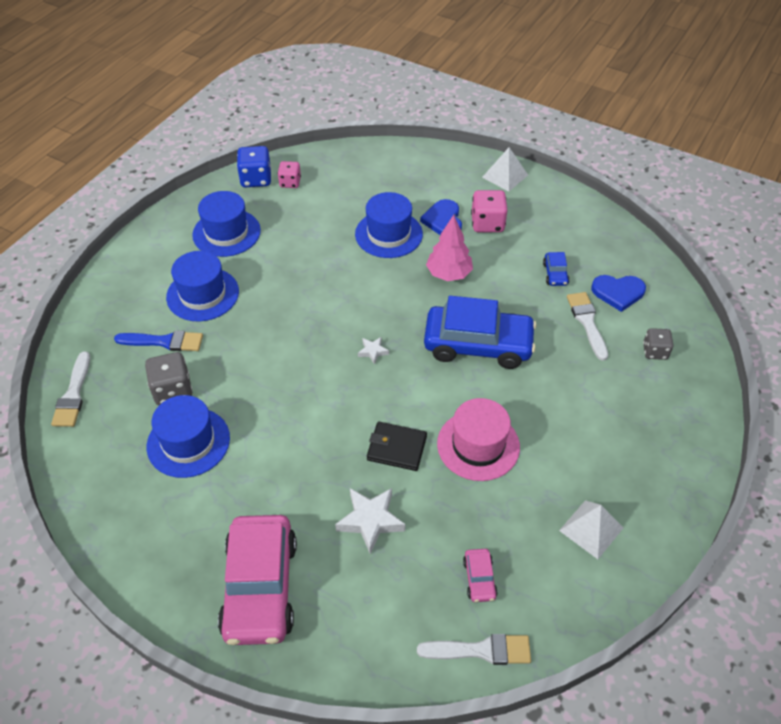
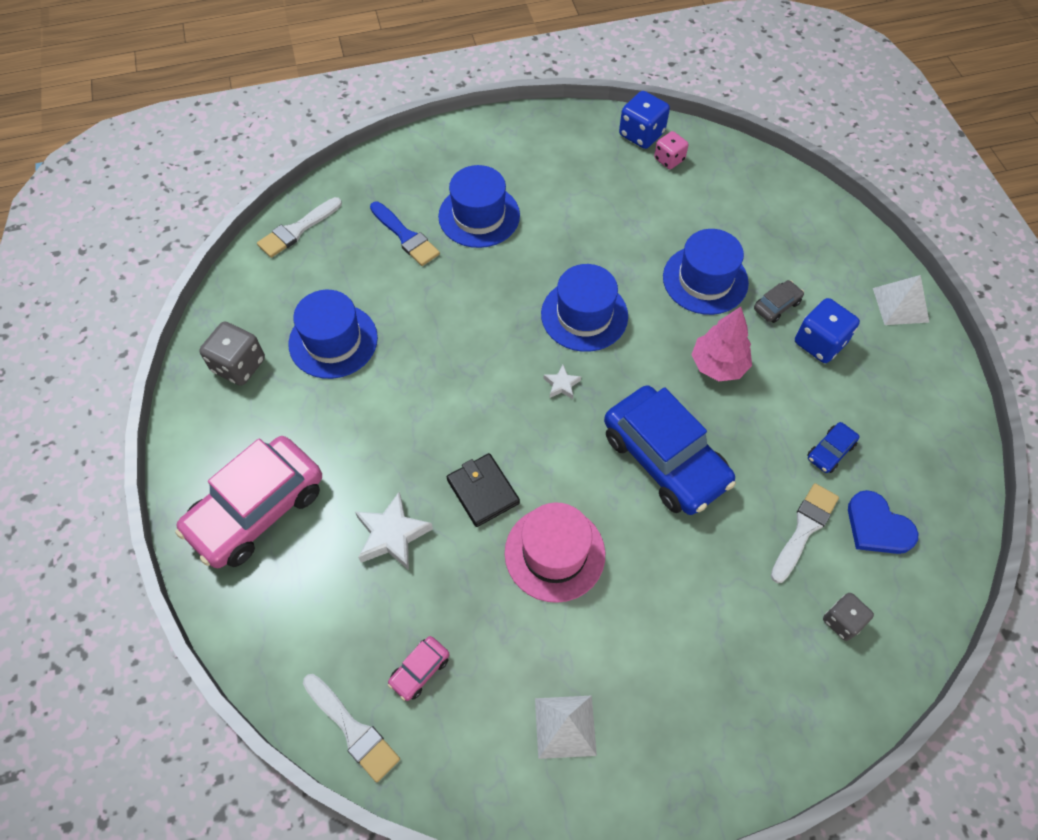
camera: 45 degrees right, 10 degrees up
grey dice [145,352,192,406] -> grey dice moved to [199,321,265,386]
blue hat [192,191,261,257] -> blue hat moved to [541,264,628,352]
blue heart [420,199,462,235] -> grey car [754,280,804,323]
pink dice [471,190,508,232] -> blue dice [795,298,860,363]

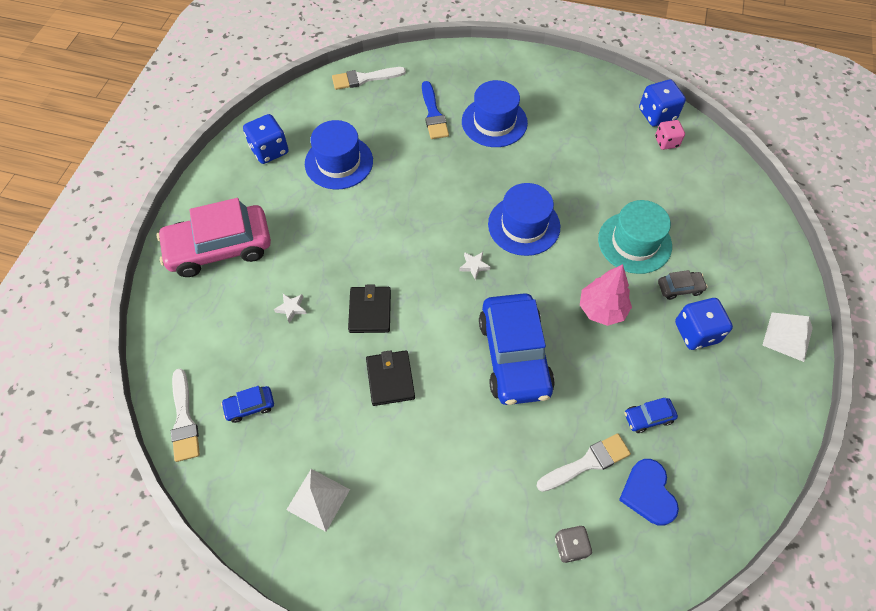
camera: 30 degrees right, 0 degrees up
grey dice [199,321,265,386] -> blue dice [243,114,289,164]
white star [355,492,433,570] -> white star [274,294,307,323], size x0.53
pink car [388,636,449,701] -> blue car [221,386,274,423]
pink hat [505,502,605,603] -> black wallet [366,350,415,406]
blue hat [663,229,749,315] -> turquoise hat [598,200,672,274]

